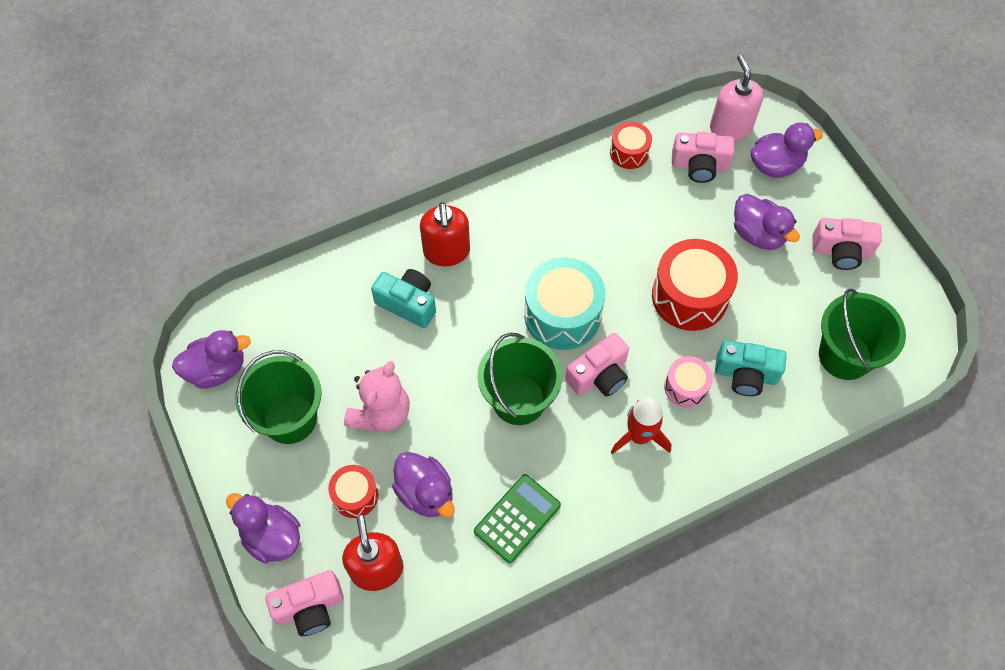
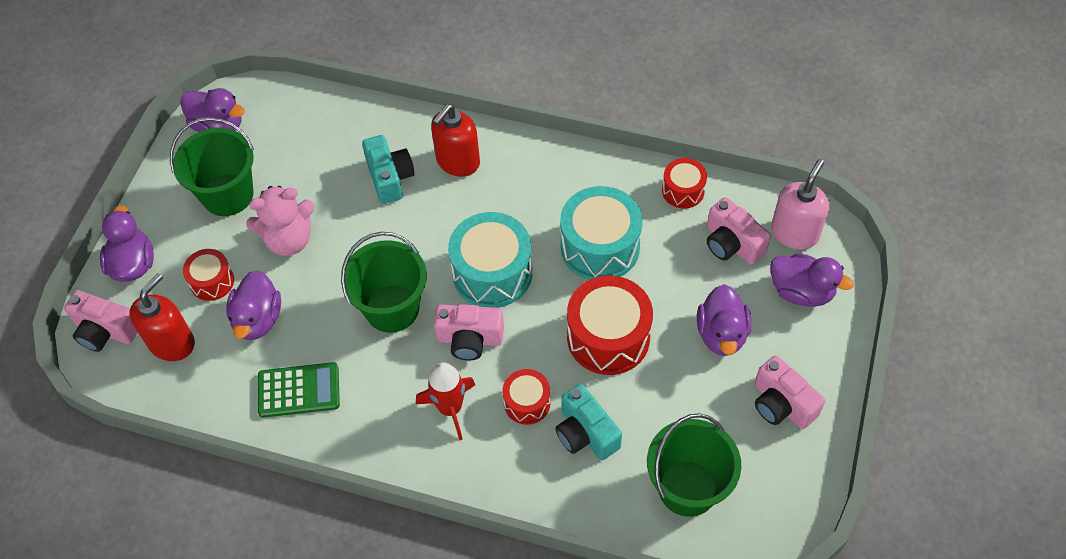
camera: 45 degrees right, 5 degrees down
pink drum [664,356,713,408] -> red drum [502,369,551,425]
none -> turquoise drum [560,186,642,280]

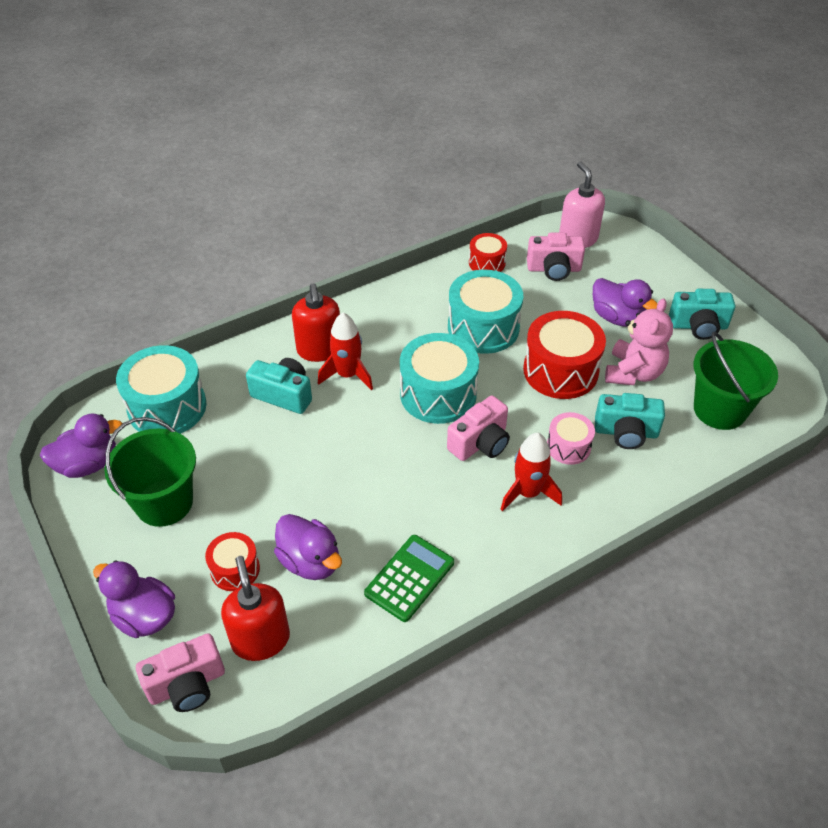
camera: 50 degrees left, 10 degrees down
pink teddy bear [246,186,315,256] -> pink teddy bear moved to [605,298,673,385]
green bucket [341,232,427,333] -> none
red drum [502,369,551,425] -> pink drum [547,412,595,465]
pink camera [754,355,825,429] -> turquoise camera [669,289,735,340]
purple duck [770,254,854,307] -> none
none -> turquoise drum [116,345,206,434]
none -> red rocket [318,313,373,390]

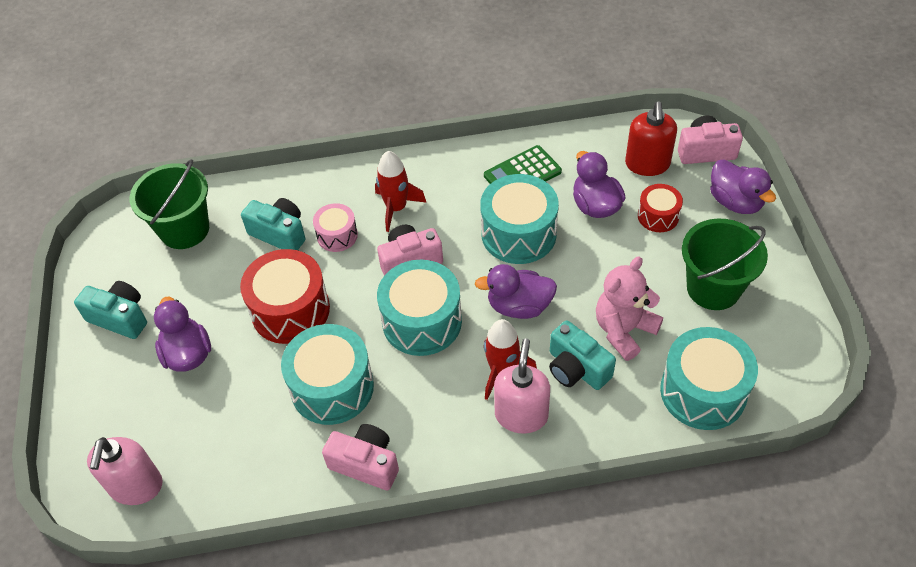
camera: 155 degrees left, 5 degrees up
purple duck [40,414,123,478] -> purple duck moved to [475,264,557,319]
red soap dispenser [292,283,340,362] -> pink soap dispenser [494,338,550,434]
red drum [469,233,507,272] -> none
pink camera [527,233,585,281] -> pink camera moved to [322,424,399,490]
pink teddy bear [605,298,673,385] -> pink teddy bear moved to [596,257,663,361]
none -> turquoise drum [480,174,559,264]

